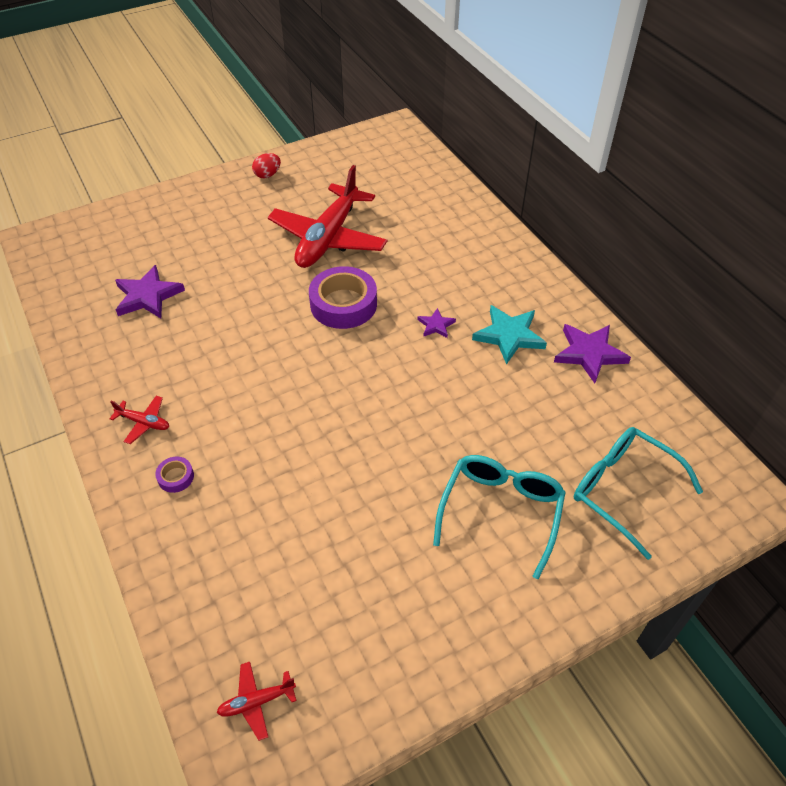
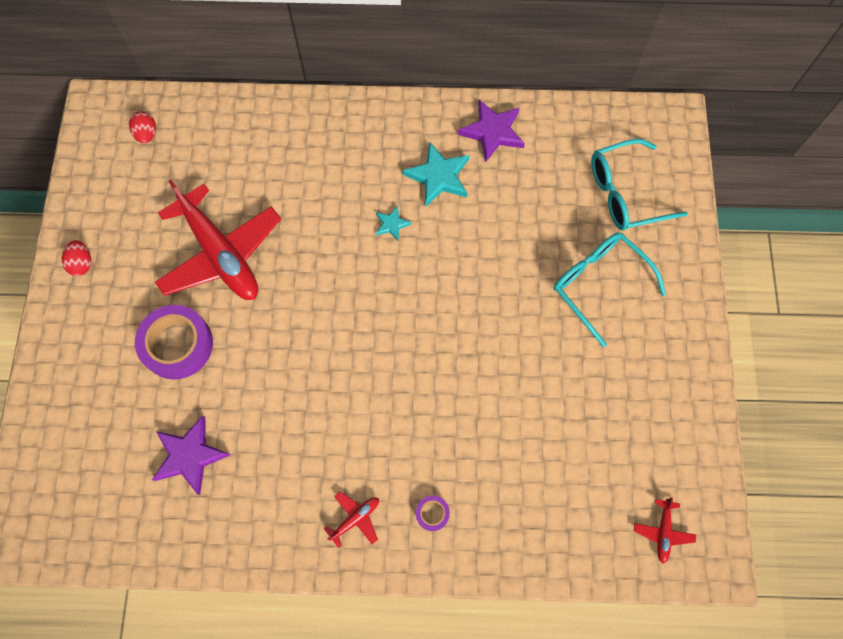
camera: 60 degrees left, 20 degrees up
purple tape [309,266,377,329] -> purple tape moved to [135,305,213,380]
purple star [418,308,456,338] -> turquoise star [376,206,412,241]
none -> red egg [129,111,156,143]

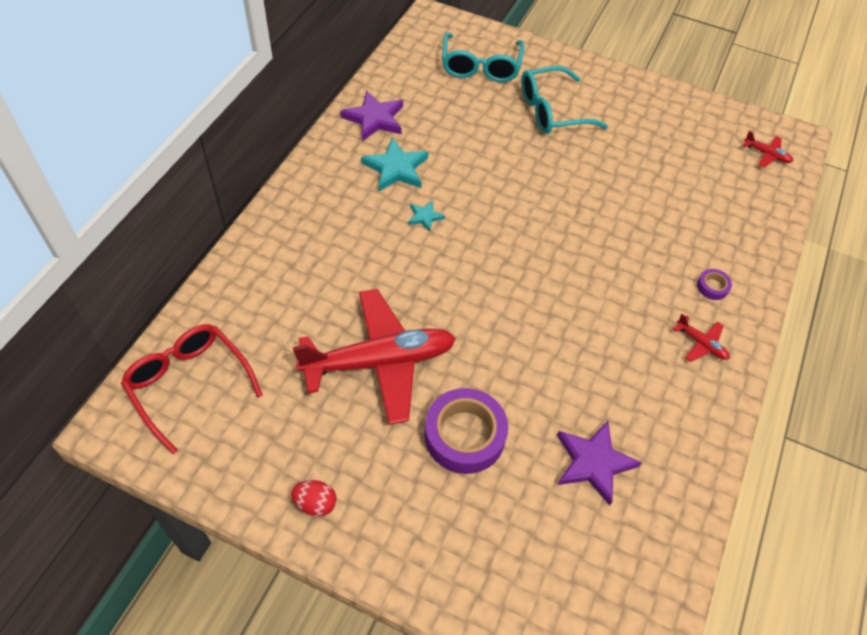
camera: 70 degrees left, 15 degrees down
red egg [129,111,156,143] -> red glasses [121,324,263,454]
red plane [324,492,379,548] -> red plane turned 150 degrees clockwise [673,314,730,362]

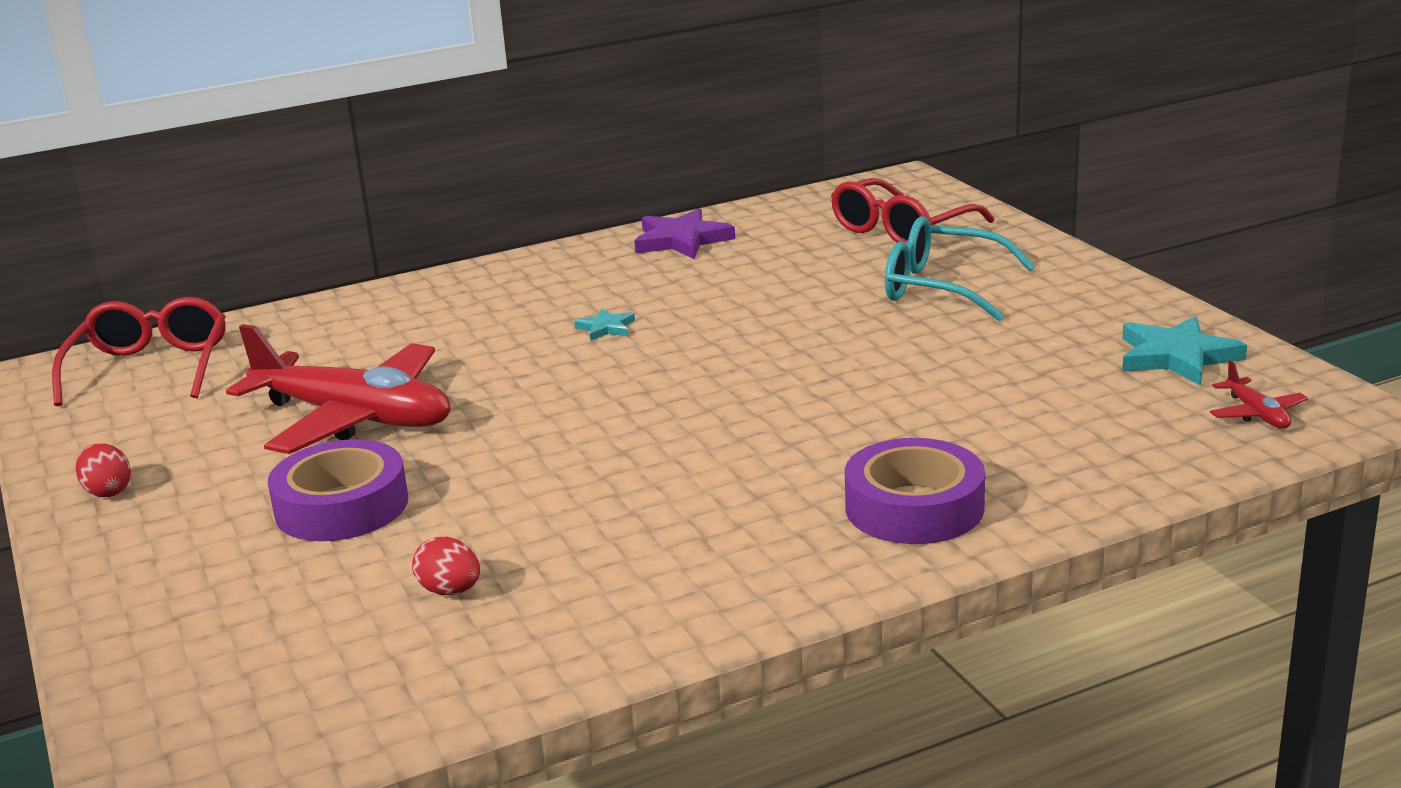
camera: 45 degrees right, 30 degrees down
turquoise star [361,138,428,191] -> turquoise star moved to [1122,316,1247,385]
turquoise glasses [442,32,524,82] -> red glasses [831,178,994,243]
purple star [557,421,642,506] -> red egg [412,537,480,595]
red plane [673,314,730,362] -> none
purple tape [697,269,732,300] -> purple tape [845,438,985,544], size x2.24

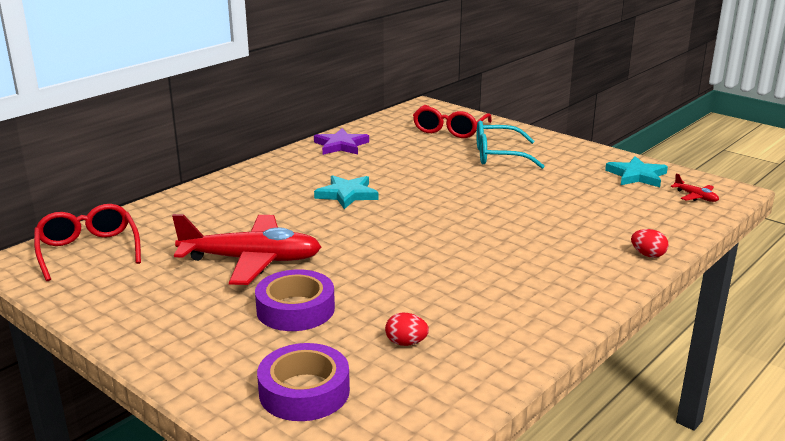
camera: 25 degrees left, 0 degrees up
red egg [75,443,131,497] -> red egg moved to [631,229,669,258]
turquoise star [574,308,635,341] -> turquoise star [314,175,379,209], size x1.87
purple tape [845,438,985,544] -> purple tape moved to [257,343,350,421]

